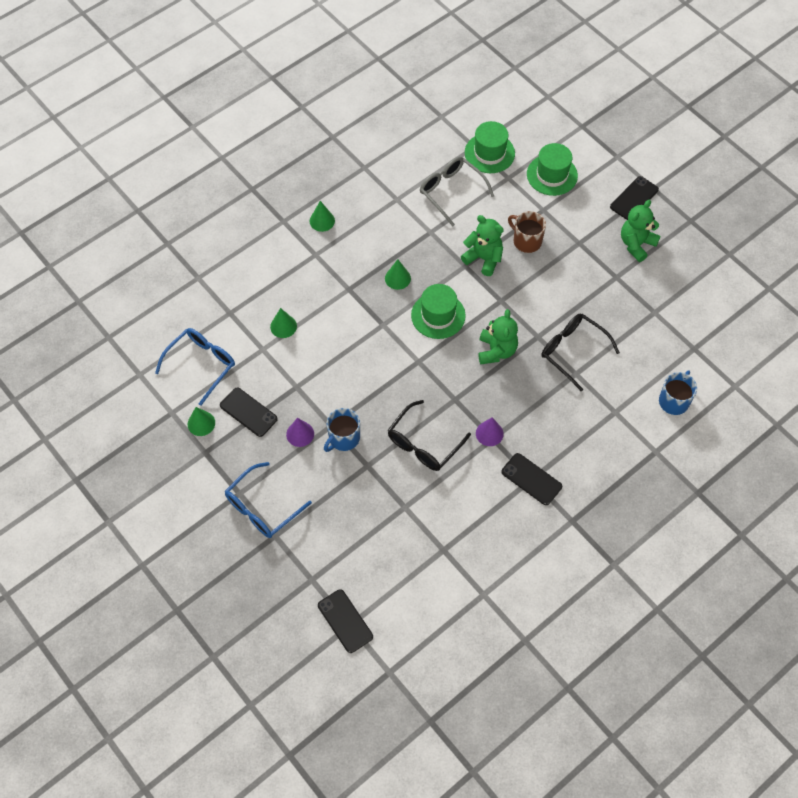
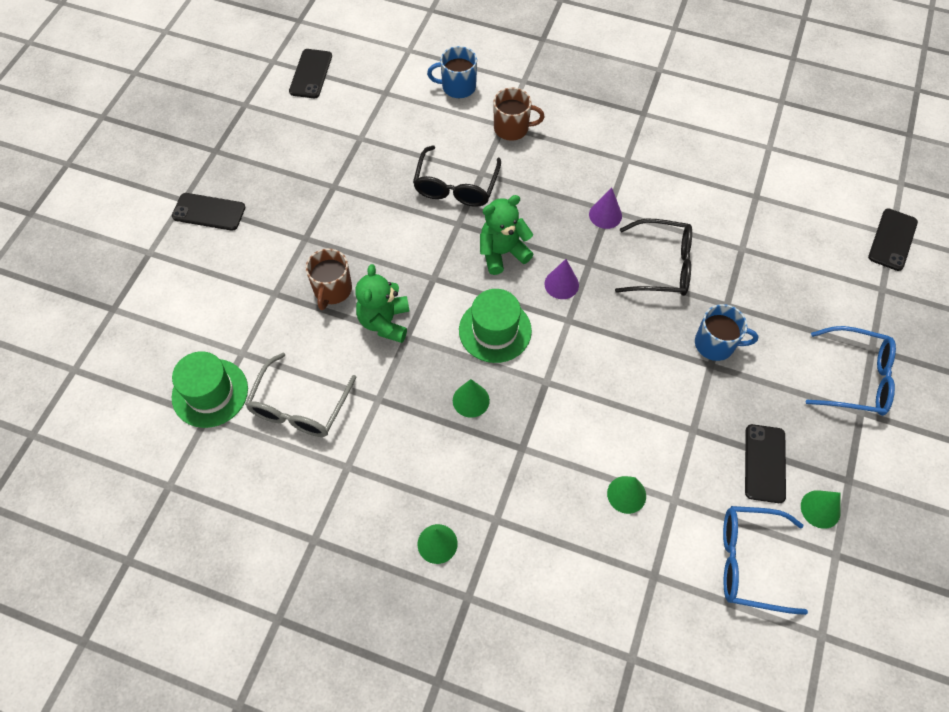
camera: 120 degrees left, 0 degrees up
purple cone [286,418,314,447] -> purple cone moved to [544,259,579,299]
black phone [501,453,562,505] -> black phone moved to [289,49,332,98]
green hat [527,143,578,196] -> none
green teddy bear [621,200,661,262] -> none
none -> brown mug [493,87,545,141]

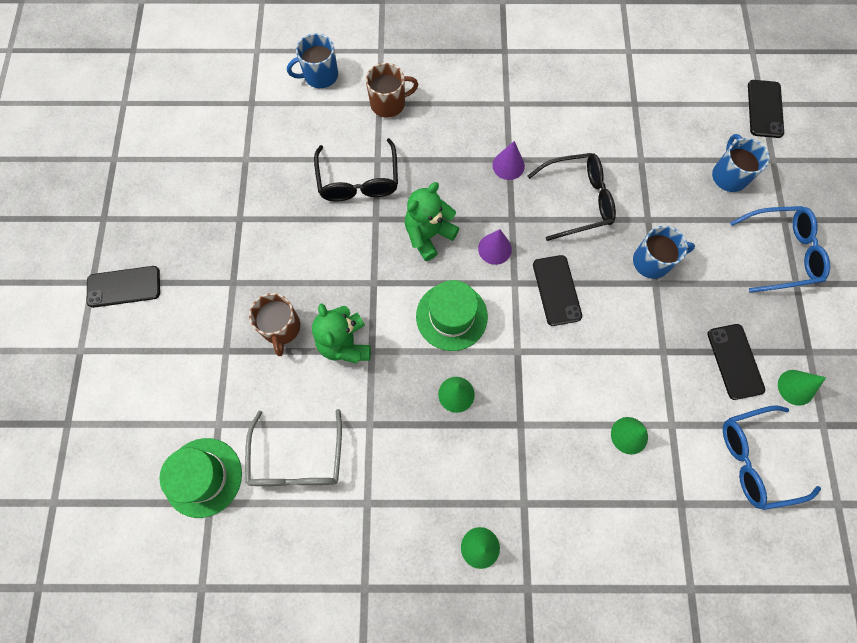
camera: 20 degrees left, 10 degrees up
black phone [289,49,332,98] -> black phone moved to [533,255,582,326]
none -> blue mug [712,134,769,192]

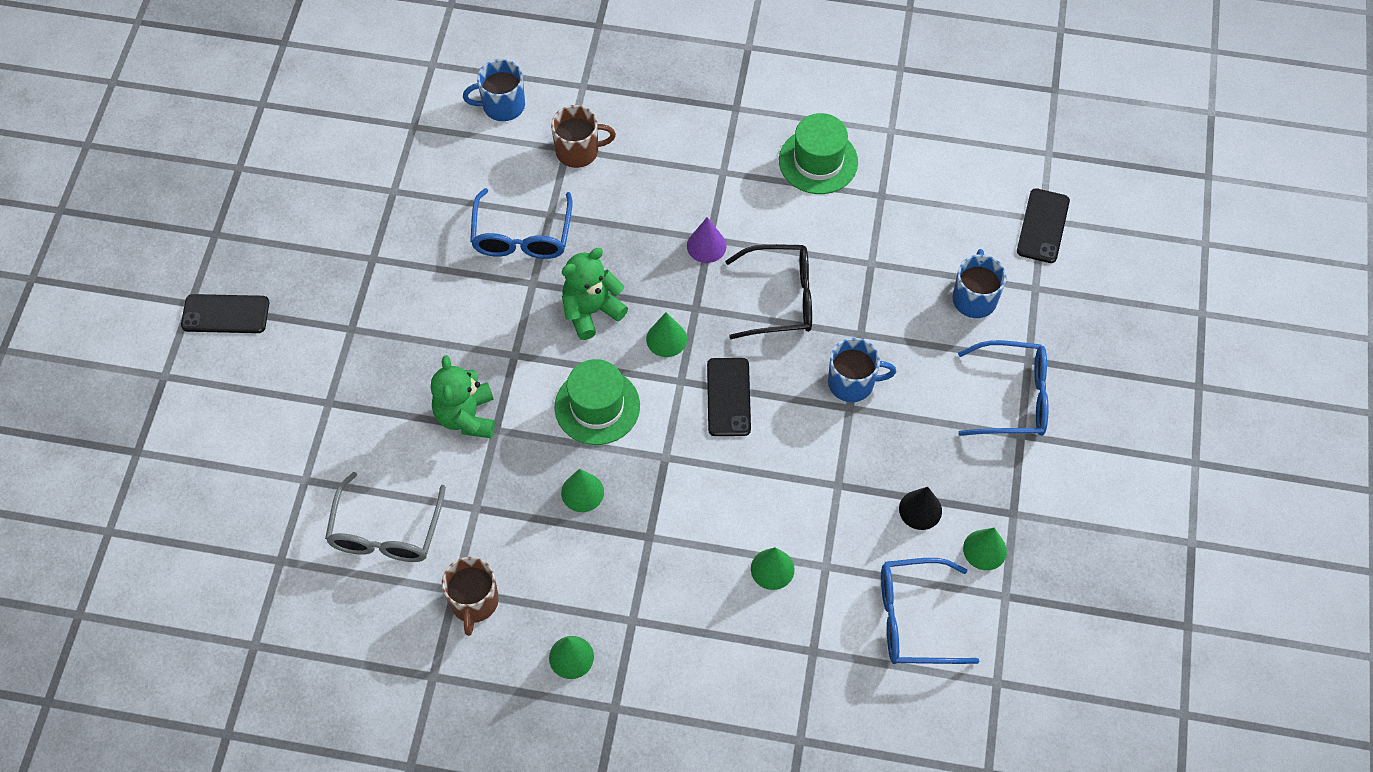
camera: 10 degrees right, 10 degrees down
green hat [159,438,242,518] -> green hat moved to [779,113,858,194]
brown mug [249,293,300,356] -> brown mug moved to [442,557,499,636]
black glasses [314,138,398,202] -> blue glasses [470,188,573,259]
purple cone [478,229,512,265] -> green cone [646,312,687,357]
black phone [707,324,765,400] -> black cone [899,487,942,530]

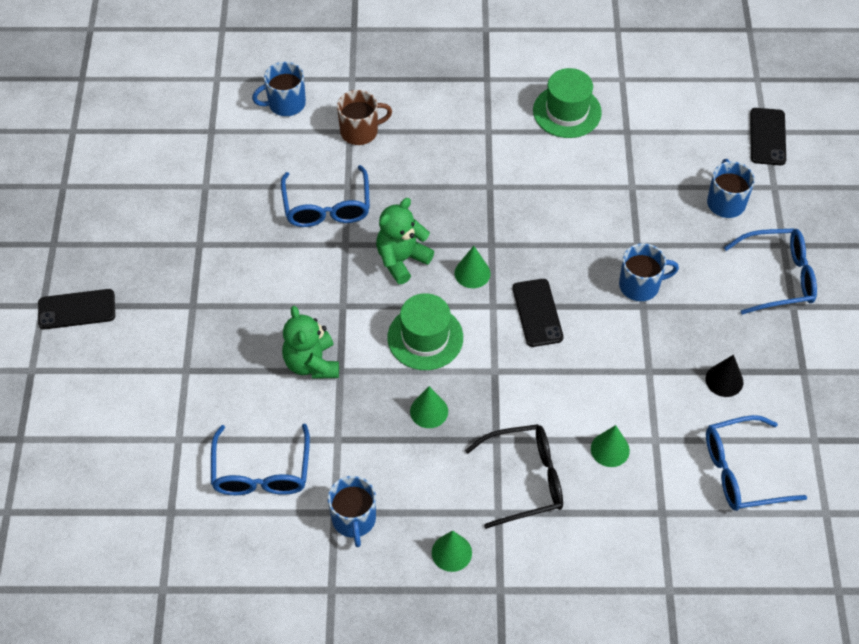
camera: 10 degrees left, 5 degrees down
grey glasses [325,472,446,562] -> blue glasses [211,424,310,495]
brown mug [442,557,499,636] -> blue mug [328,476,376,547]
purple cone [687,217,727,263] -> none
black glasses [725,244,812,339] -> black glasses moved to [465,424,563,529]
green cone [963,528,1007,570] -> none

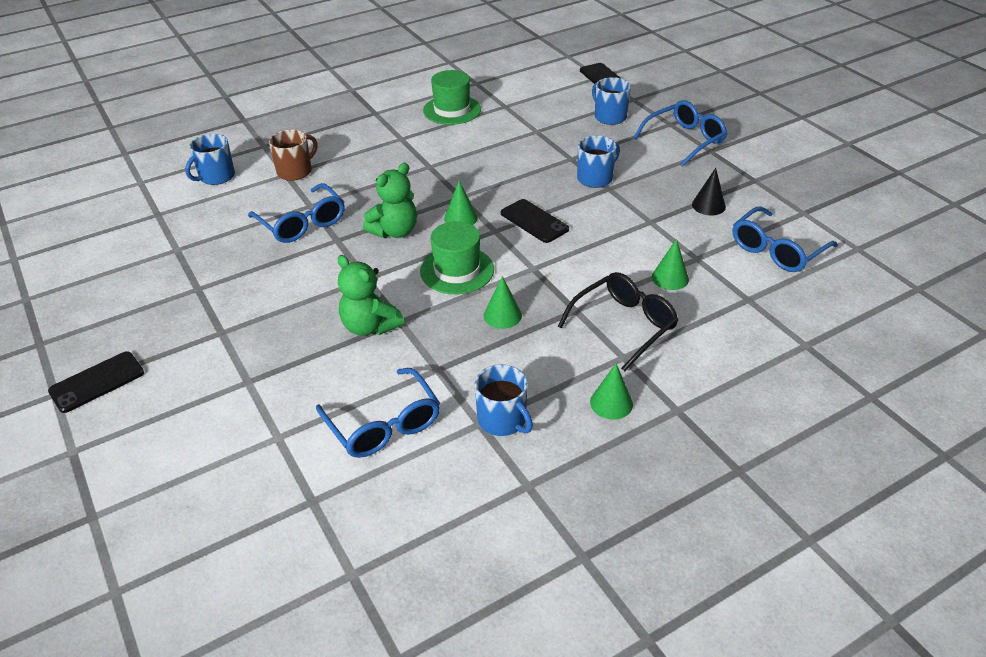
camera: 30 degrees left, 15 degrees down
green teddy bear [376,198,434,284] -> green teddy bear turned 150 degrees counterclockwise [363,163,417,238]

